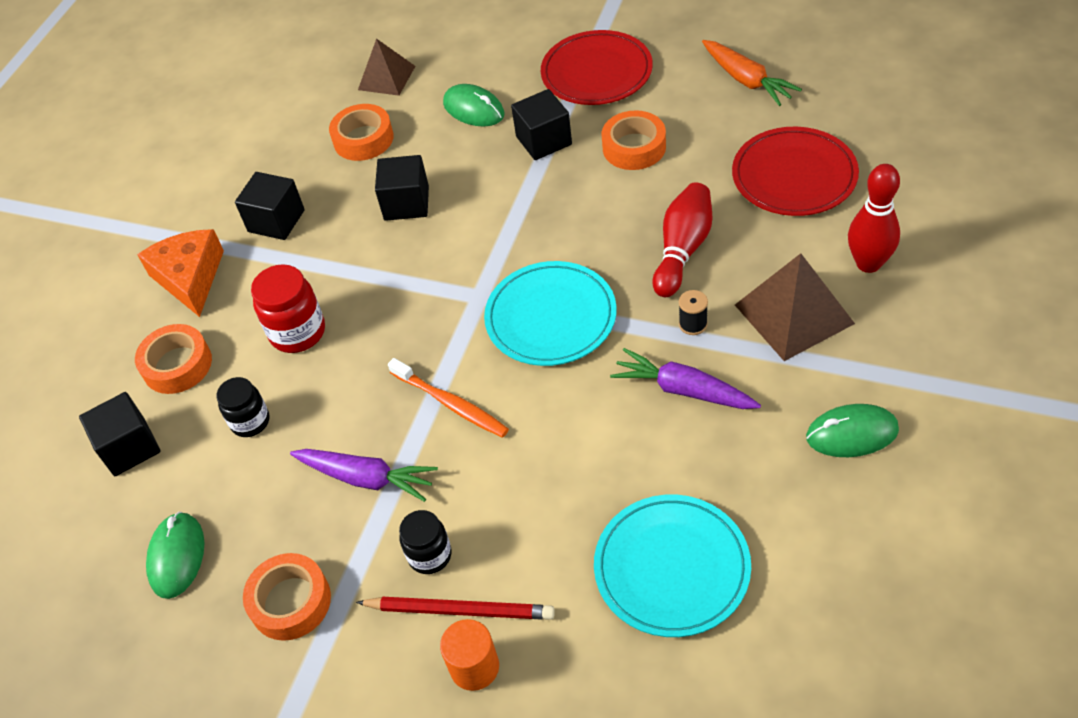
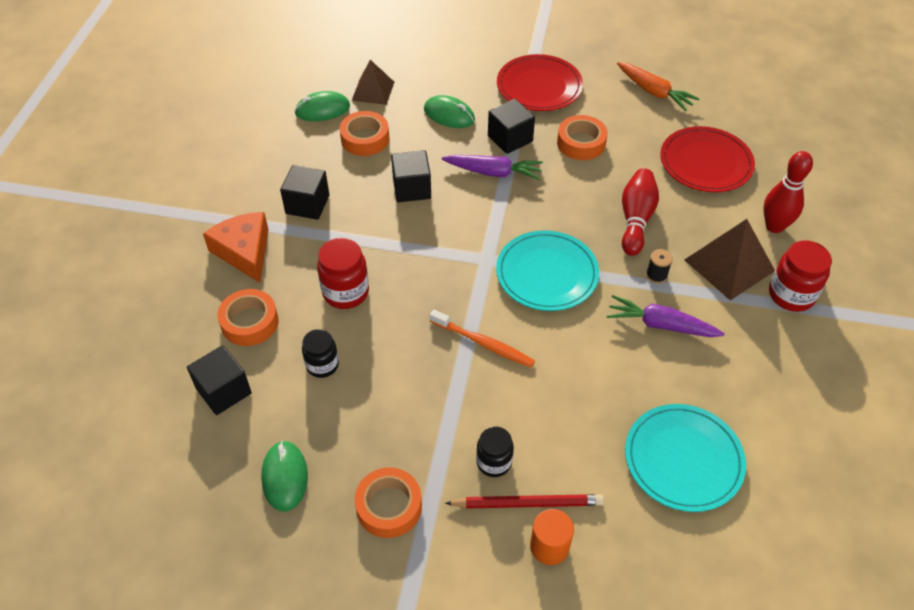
camera: 15 degrees left, 0 degrees up
purple carrot [290,449,438,502] -> purple carrot moved to [442,155,543,180]
green mouse [806,404,899,457] -> green mouse moved to [294,91,350,121]
none -> red jar [769,240,832,312]

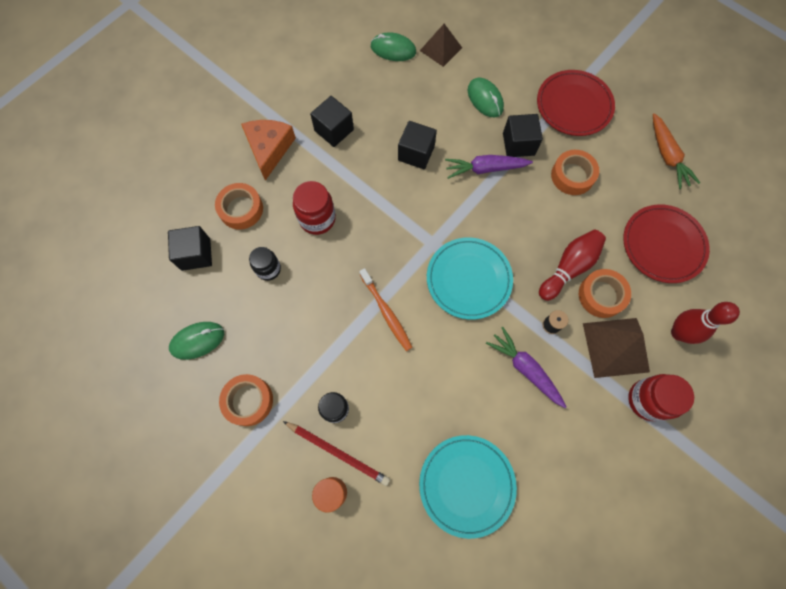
camera: 30 degrees right, 20 degrees up
green mouse [261,440,308,512] -> green mouse turned 45 degrees clockwise [169,322,224,360]
orange tape [339,111,389,156] -> orange tape moved to [579,269,631,318]
purple carrot [442,155,543,180] -> purple carrot turned 135 degrees clockwise [445,155,533,179]

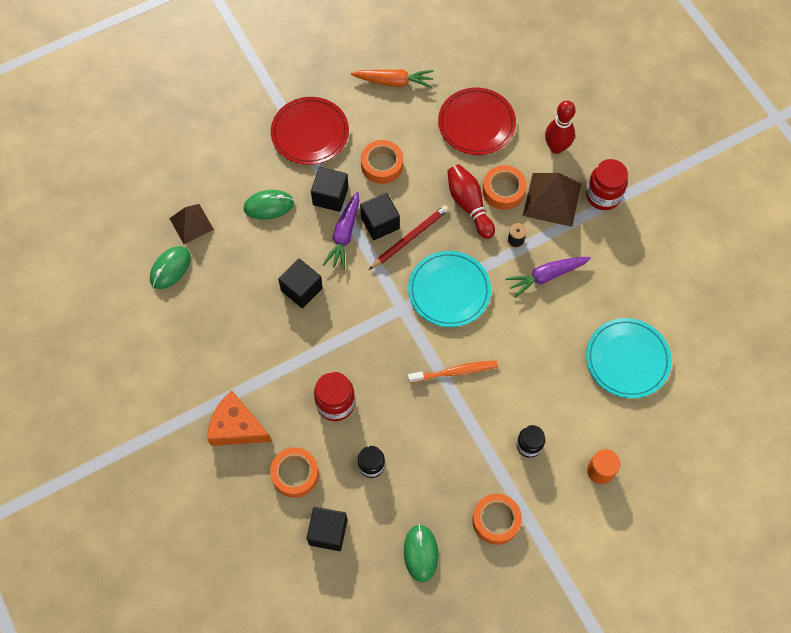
camera: 70 degrees left, 5 degrees down
red pencil [283,421,390,486] -> red pencil moved to [369,205,449,270]
black cube [310,96,354,147] -> black cube moved to [360,192,400,240]

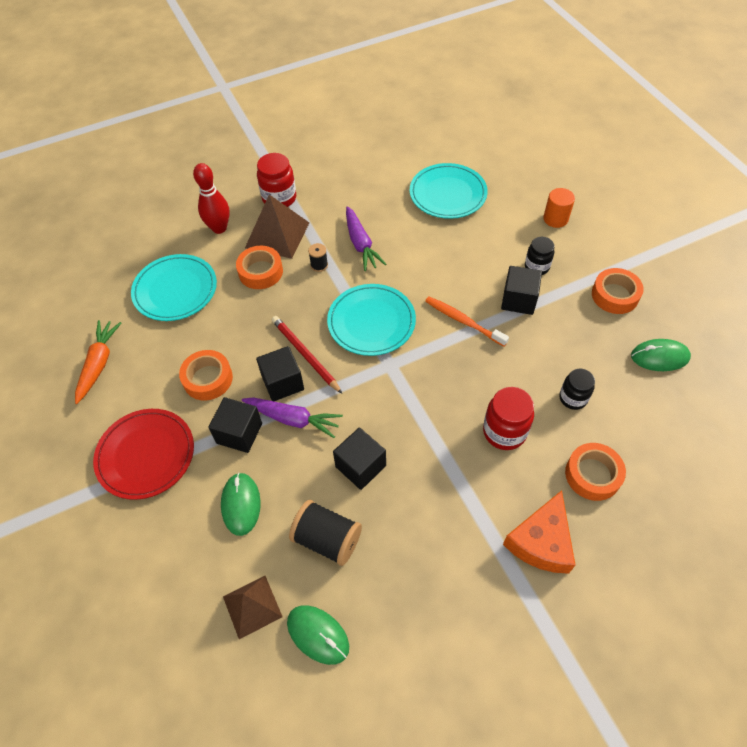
camera: 85 degrees left, 10 degrees down
black cube [307,507,347,551] -> black cube moved to [501,266,542,315]
orange toothbrush [408,361,498,383] -> orange toothbrush turned 45 degrees counterclockwise [425,297,509,346]
red plate [438,87,516,155] -> turquoise plate [131,254,217,321]
red bowling pin [447,164,495,239] -> none
none -> black spool [289,500,362,566]

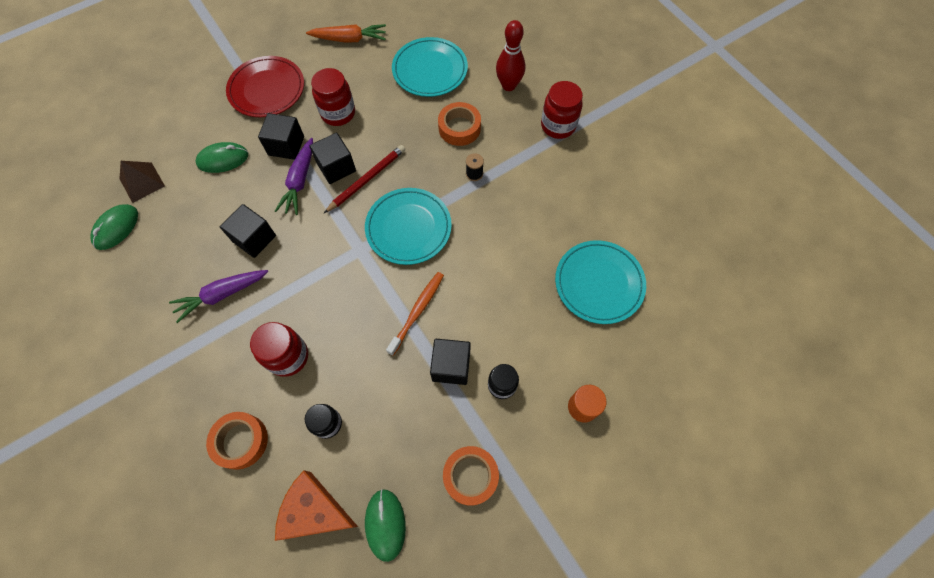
camera: 80 degrees right, 10 degrees up
orange tape [179,350,233,400] -> red jar [311,68,355,126]
brown pyramid [245,195,309,259] -> none
black spool [289,500,362,566] -> none
purple carrot [346,206,386,271] -> purple carrot moved to [169,270,268,323]
orange cheese [503,490,575,574] -> orange cheese moved to [275,470,358,541]

